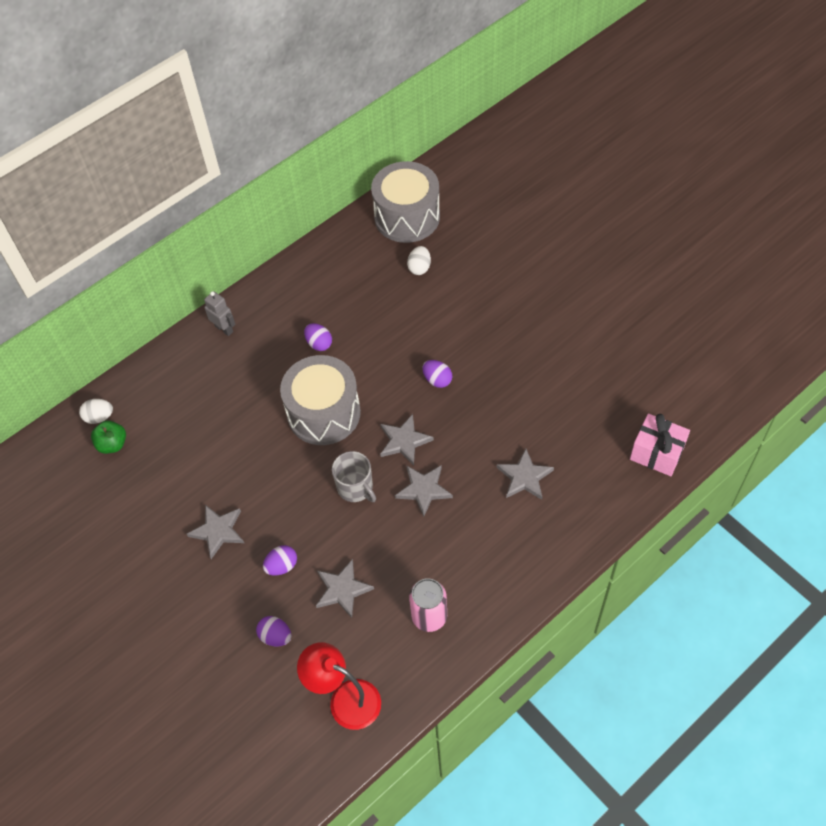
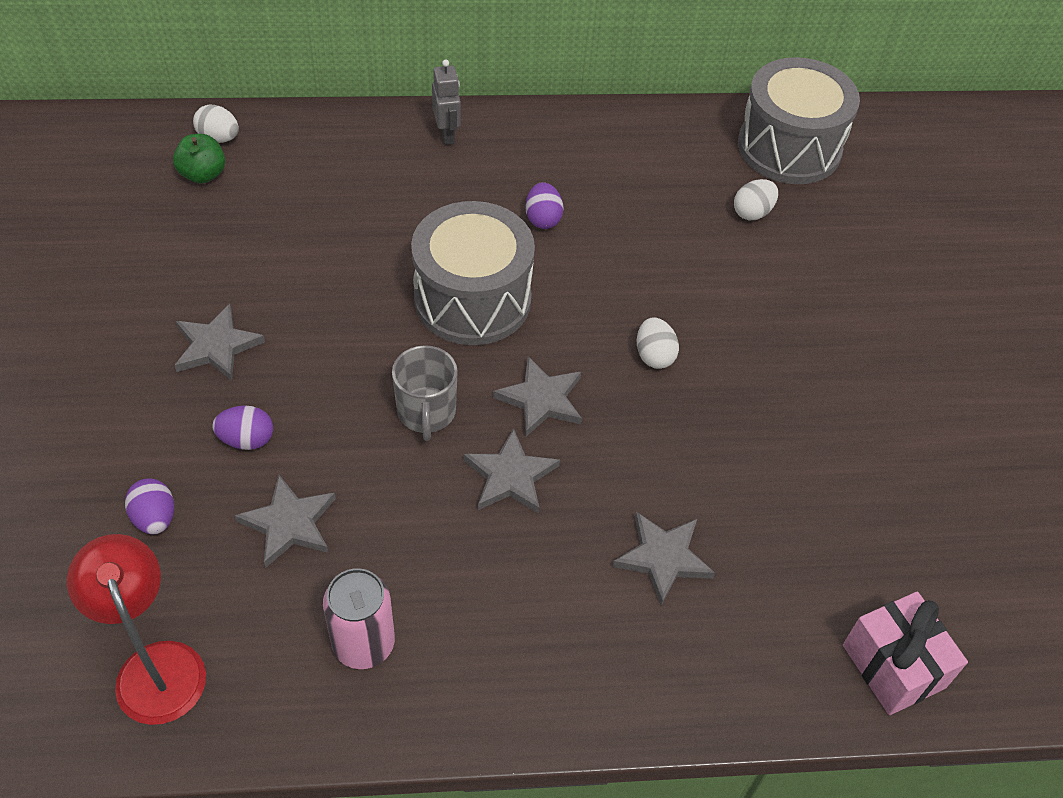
camera: 30 degrees right, 5 degrees down
purple egg [422,360,452,388] -> white egg [637,317,679,369]

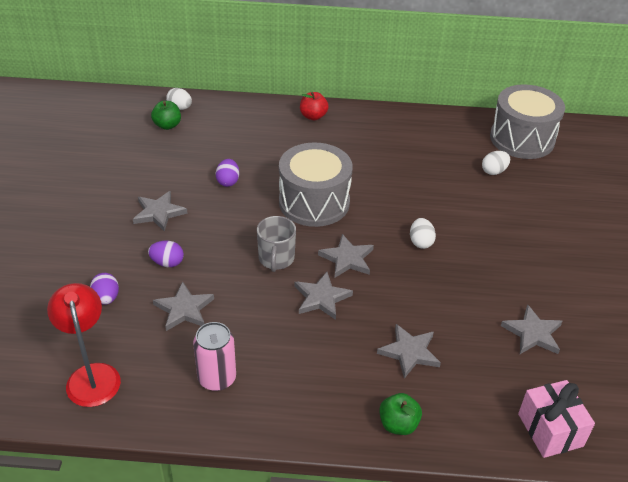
camera: 10 degrees right, 10 degrees down
grey robot [432,60,461,145] -> red apple [300,92,329,120]
purple egg [525,182,564,229] -> purple egg moved to [215,159,239,187]
none -> green apple [379,393,422,435]
none -> grey star [501,304,562,354]

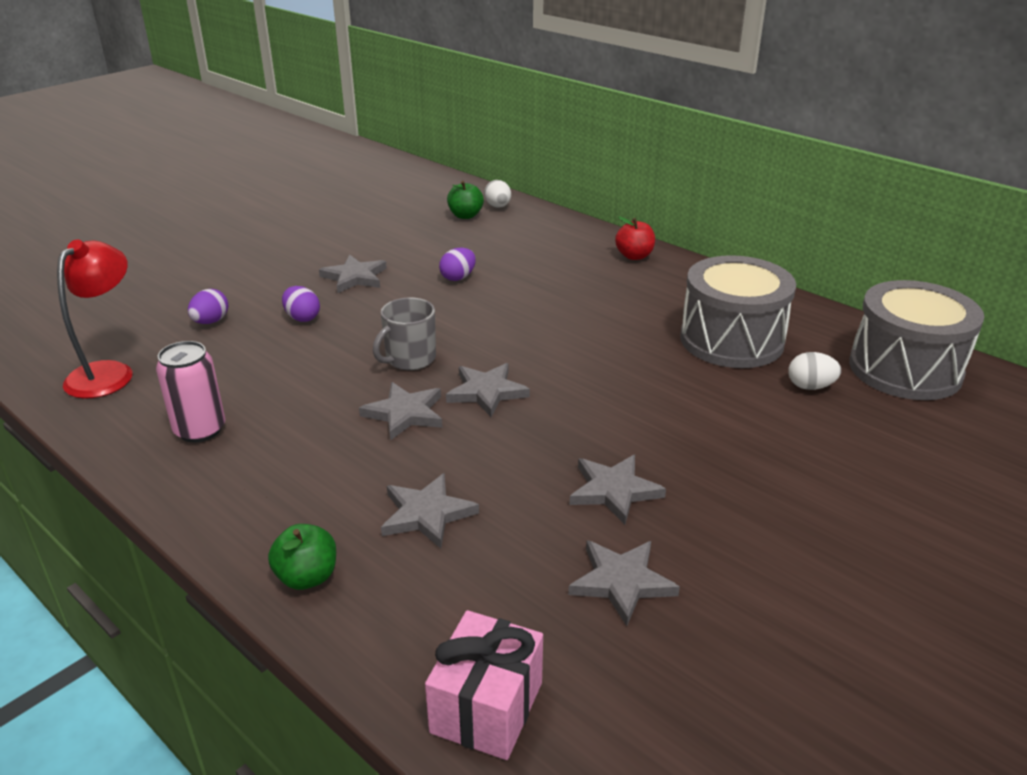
camera: 40 degrees right, 10 degrees down
grey star [153,281,214,331] -> grey star moved to [569,455,666,525]
grey drum [279,142,353,227] -> grey drum moved to [680,255,796,368]
white egg [410,218,436,249] -> none

